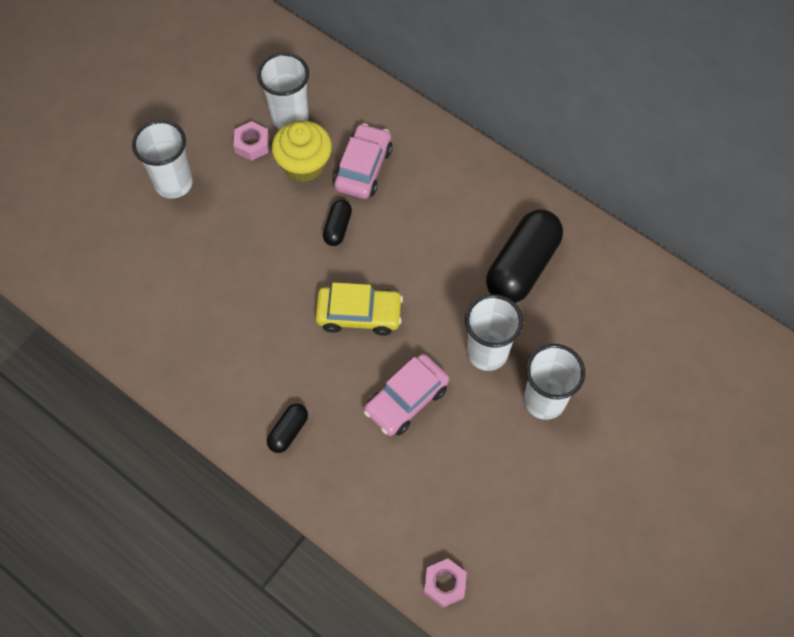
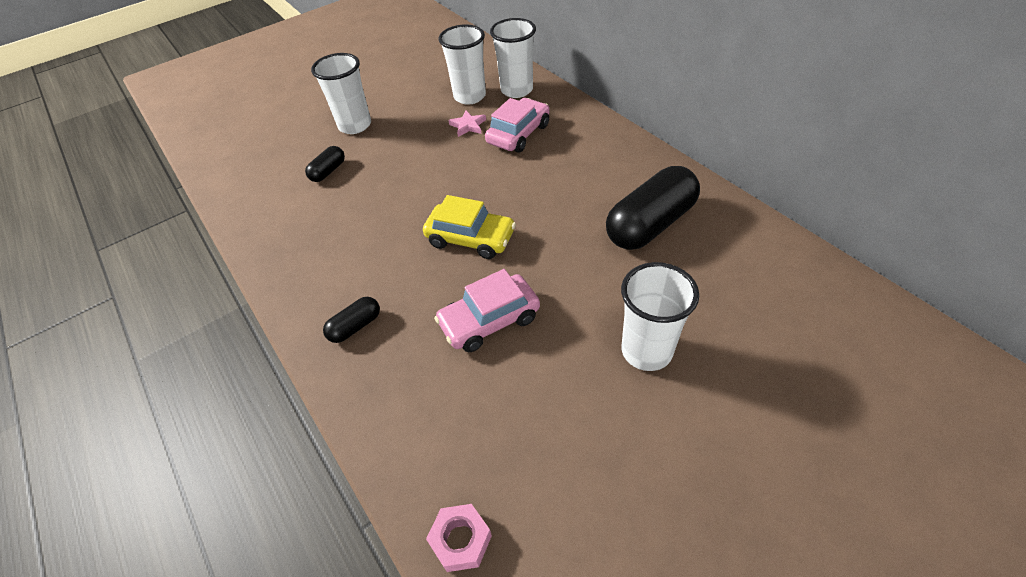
camera: 20 degrees right, 15 degrees down
pink nut [233,121,269,161] -> none
yellow cupcake [272,120,332,182] -> pink star [448,111,486,137]
black capsule [323,200,352,246] -> black capsule moved to [305,146,345,182]
white cup [465,294,523,371] -> white cup moved to [490,18,536,98]

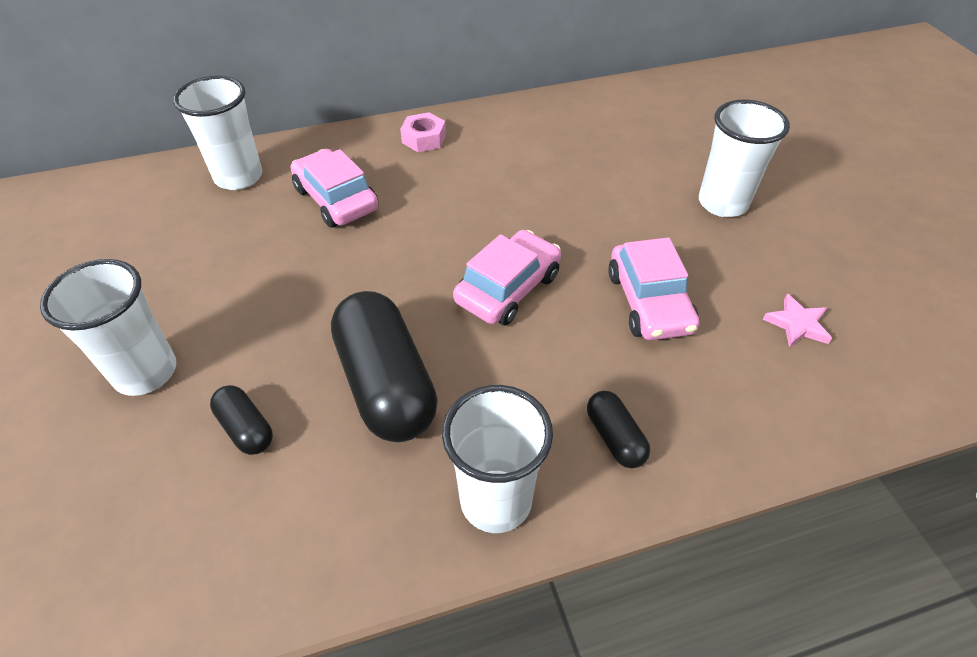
camera: 75 degrees left, 0 degrees up
yellow car [423,195,516,259] -> pink car [453,230,561,326]
pink nut [426,504,492,572] -> pink nut moved to [400,112,446,152]
white cup [438,25,486,105] -> white cup moved to [442,385,553,533]
pink star [448,111,486,137] -> pink star moved to [763,294,832,348]
black capsule [606,166,700,250] -> black capsule moved to [331,291,438,442]

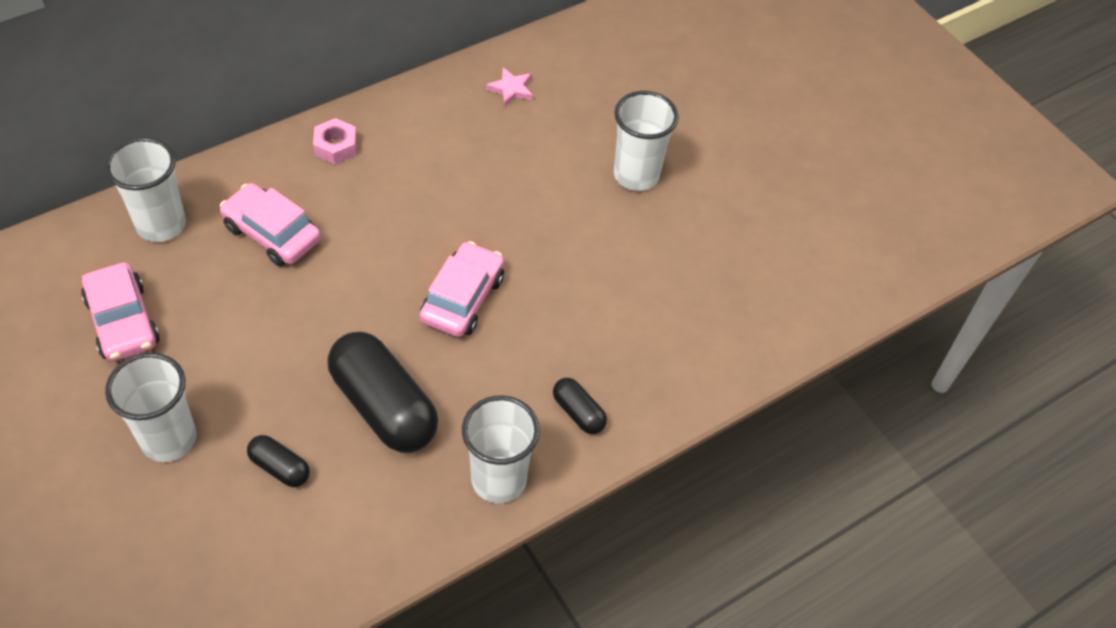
camera: 20 degrees left, 5 degrees up
pink car [608,237,699,340] -> pink car moved to [81,263,160,361]
pink star [763,294,832,348] -> pink star moved to [486,68,533,107]

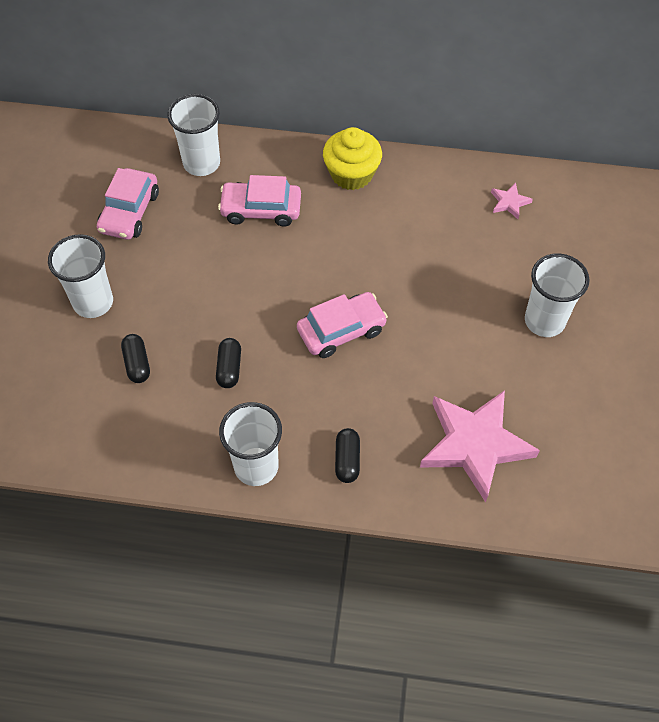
camera: 45 degrees right, 5 degrees up
pink car [220,183,321,267] -> pink car turned 75 degrees counterclockwise [218,175,301,227]
pink nut [313,118,357,164] -> yellow cupcake [323,127,382,190]
black capsule [327,332,438,453] -> black capsule [216,338,241,388], size x0.48
none -> pink star [420,390,540,502]

